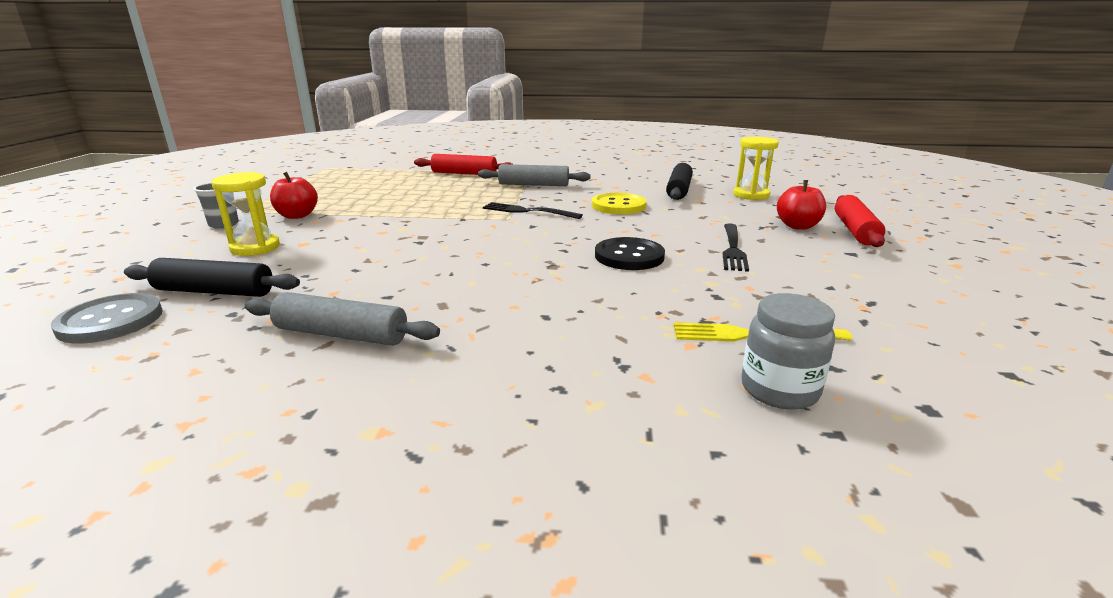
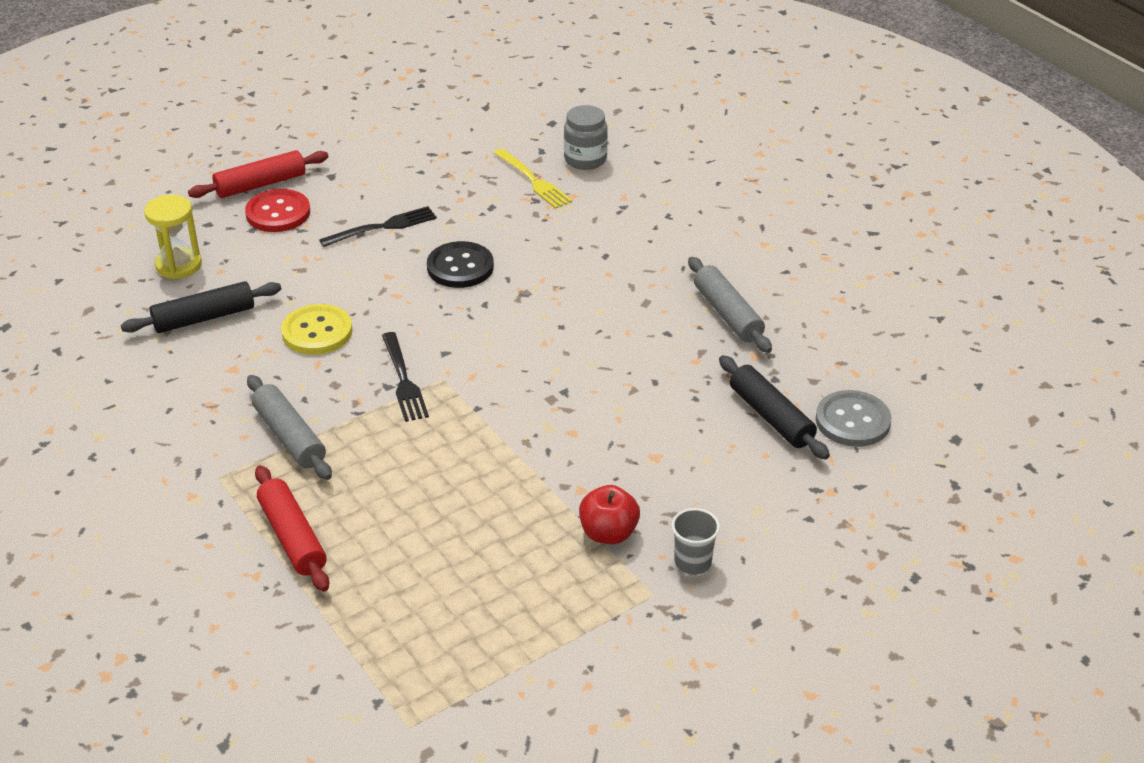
camera: 130 degrees left, 15 degrees up
yellow hourglass [211,172,280,256] -> none
red apple [777,180,826,230] -> red button [245,189,310,232]

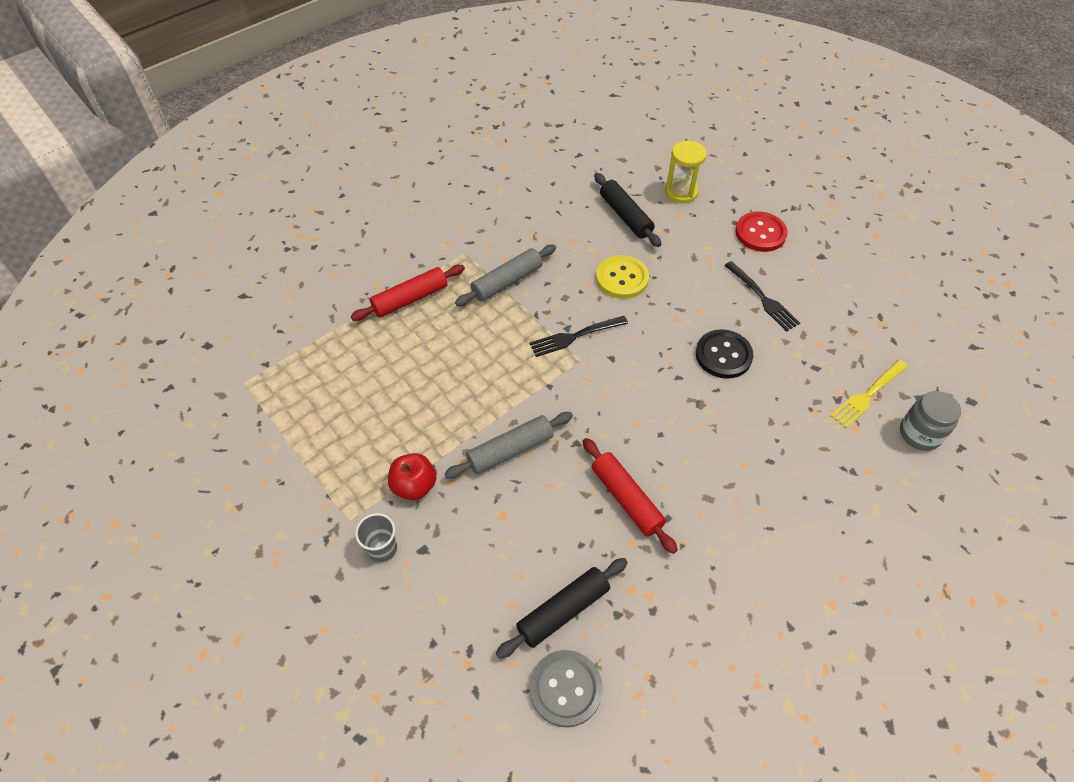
camera: 85 degrees right, 15 degrees up
red rolling pin [188,150,329,198] -> red rolling pin moved to [583,438,678,554]
grey rolling pin [688,257,772,353] -> grey rolling pin moved to [444,412,573,479]

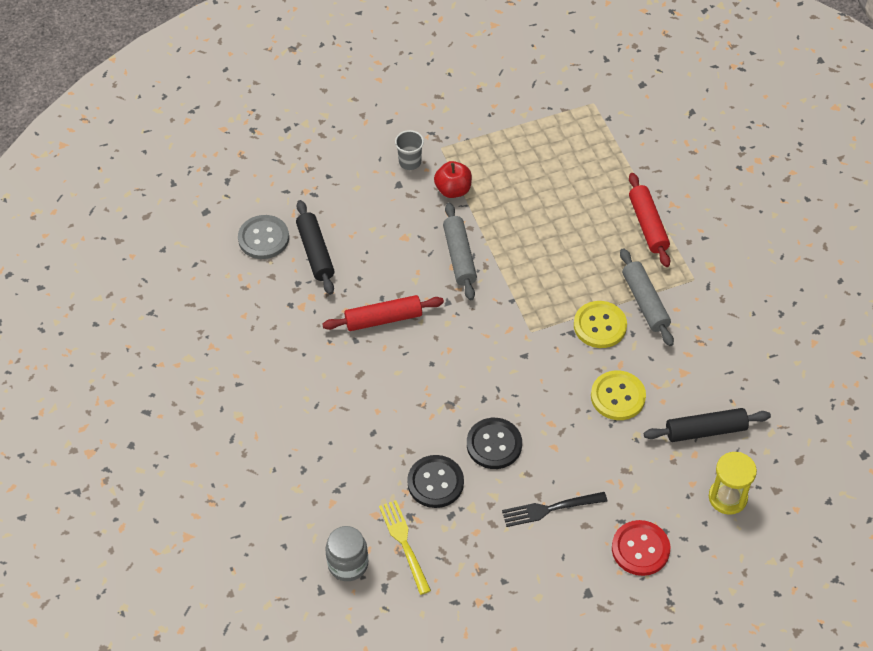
camera: 110 degrees right, 0 degrees up
black fork [529,316,628,357] -> none
none -> black button [407,455,464,508]
none -> yellow button [574,301,627,348]

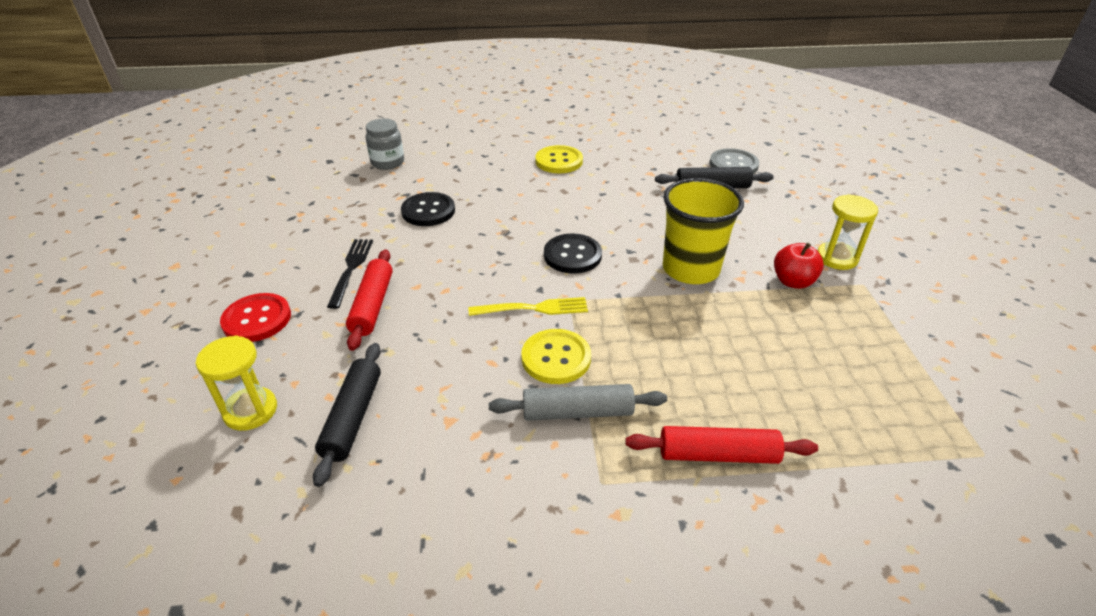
camera: 105 degrees right, 15 degrees down
red rolling pin [322,295,444,331] -> red rolling pin moved to [346,249,393,351]
yellow fork [379,500,431,595] -> yellow fork moved to [469,297,588,316]
grey cup [395,130,424,170] -> yellow hourglass [817,194,878,270]
grey rolling pin [443,203,477,300] -> yellow cup [663,178,744,284]
black button [467,418,522,469] -> black button moved to [544,234,602,274]
yellow button [591,370,646,420] -> yellow button moved to [535,145,583,173]

